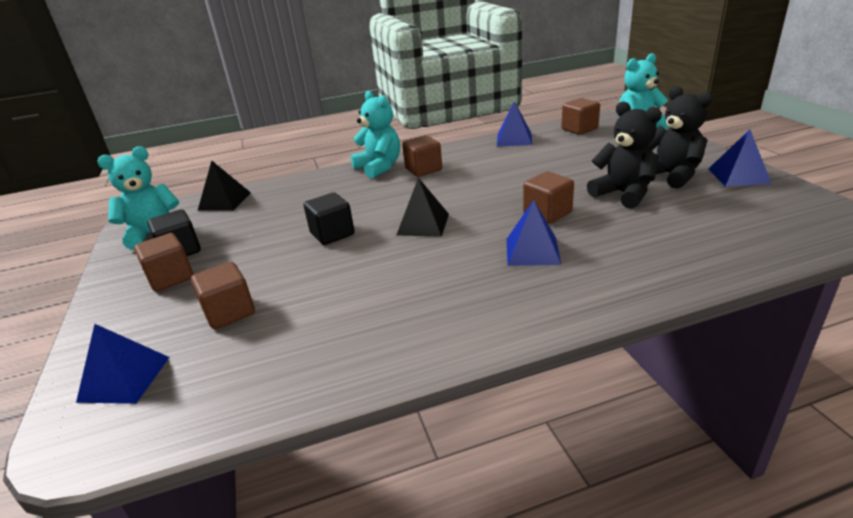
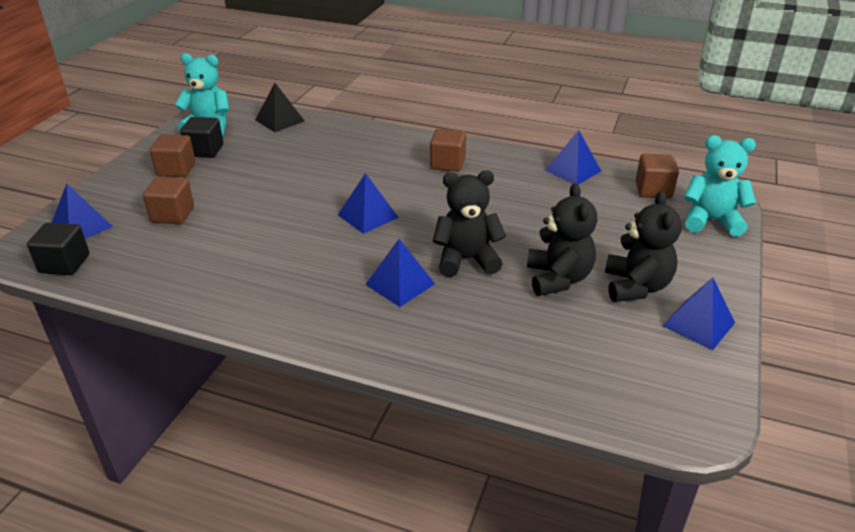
camera: 35 degrees right, 5 degrees up
black cube [303,193,354,245] -> black cube moved to [27,223,89,275]
turquoise teddy bear [351,90,400,178] -> none
black pyramid [397,178,449,237] -> blue pyramid [338,173,399,234]
brown cube [523,172,574,224] -> black teddy bear [432,170,506,277]

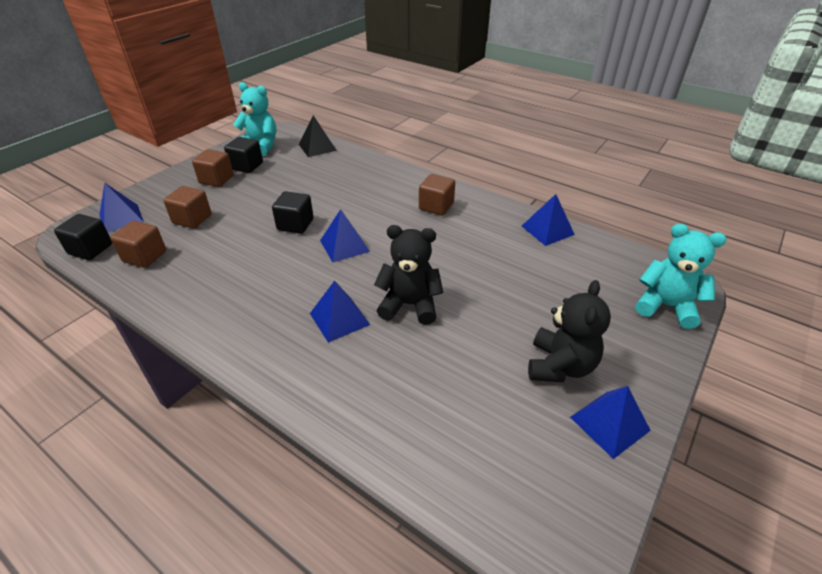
camera: 15 degrees right, 5 degrees up
black teddy bear [527,183,597,296] -> none
brown cube [636,154,679,199] -> brown cube moved to [111,221,166,268]
none -> black cube [272,191,314,234]

